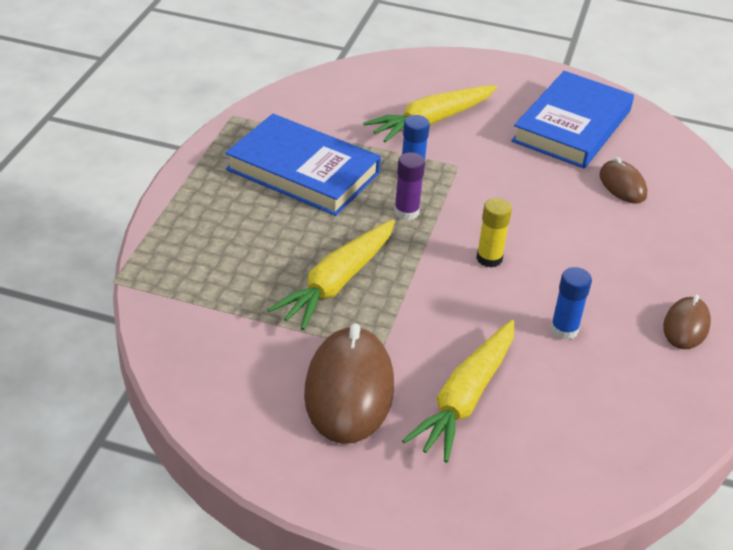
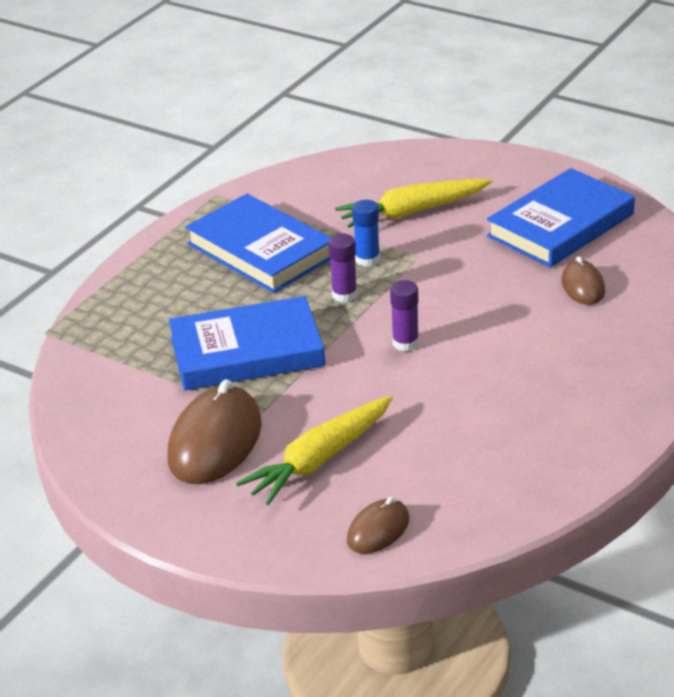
camera: 20 degrees right, 5 degrees down
yellow carrot [268,220,395,330] -> blue book [169,296,325,390]
yellow glue stick [476,198,512,268] -> purple glue stick [390,280,419,351]
blue glue stick [550,267,592,340] -> none
brown mouse [663,295,711,349] -> brown mouse moved to [347,497,409,554]

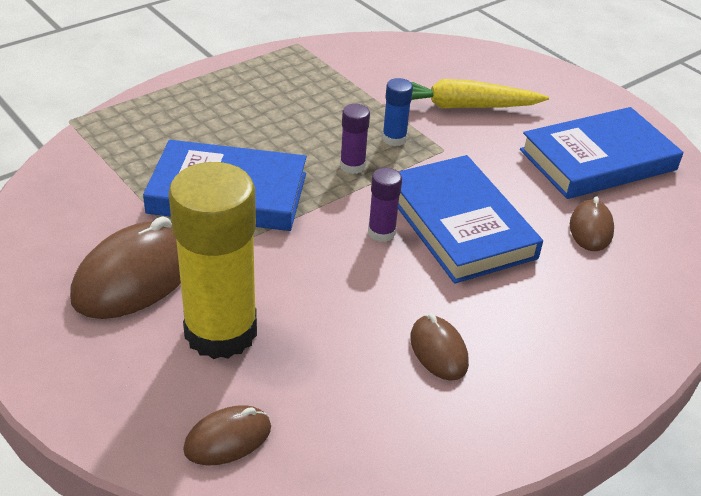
camera: 15 degrees right, 5 degrees up
blue book [185,194,331,293] -> blue book moved to [398,155,543,284]
yellow carrot [236,396,393,506] -> yellow glue stick [168,162,257,359]
none -> brown mouse [410,314,469,381]

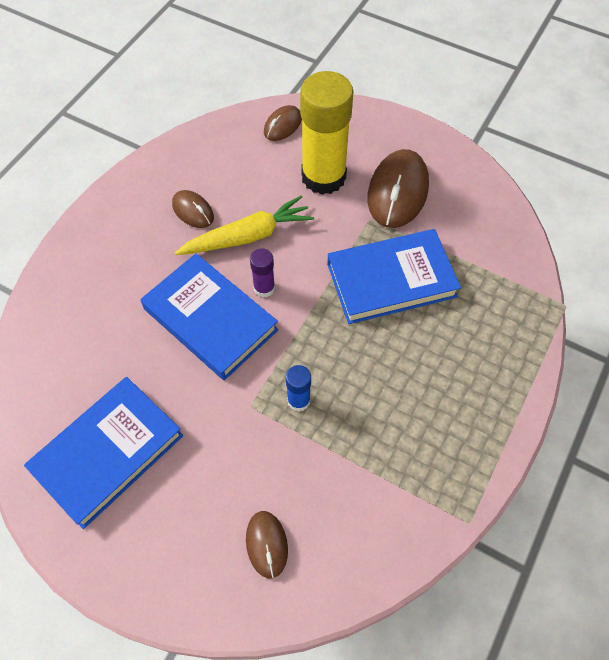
camera: 160 degrees right, 20 degrees up
purple glue stick [340,104,370,174] -> none
yellow carrot [411,79,549,108] -> yellow carrot moved to [175,195,314,255]
brown mouse [570,196,614,251] -> brown mouse moved to [246,511,288,578]

